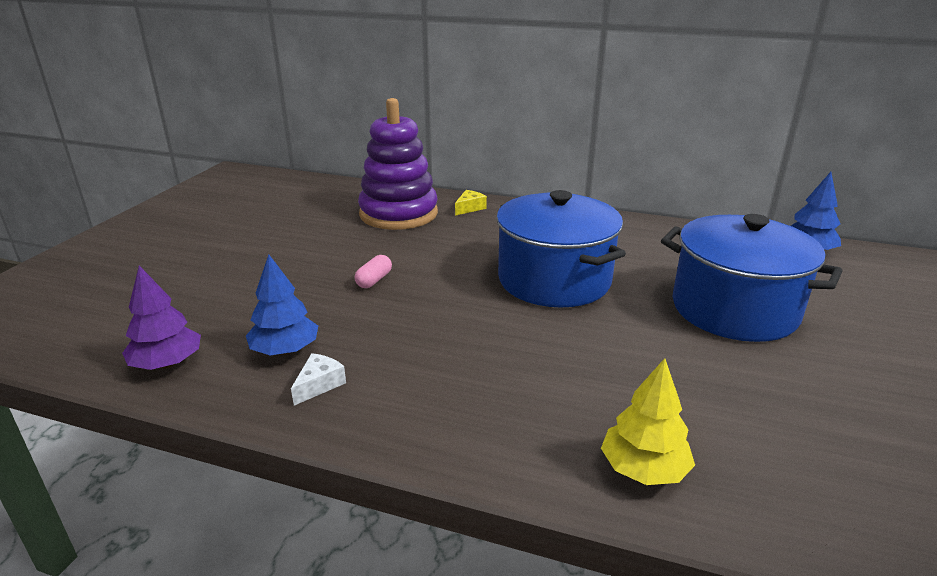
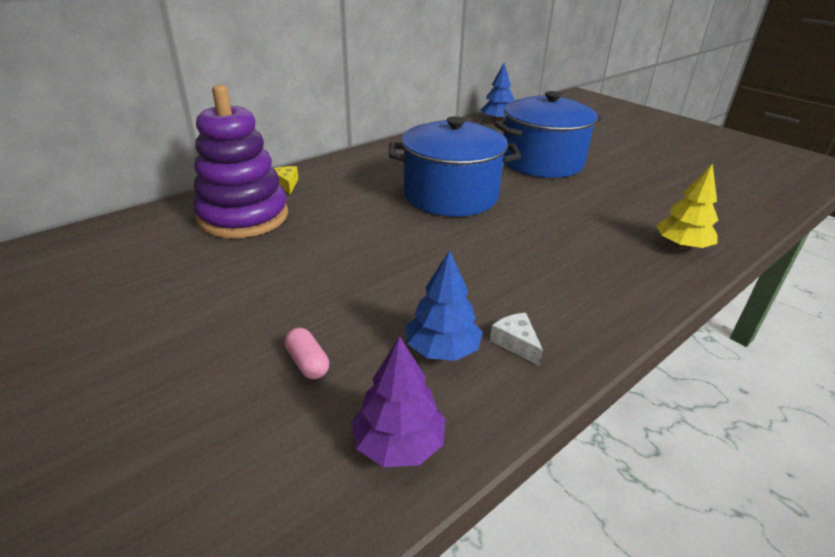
camera: 60 degrees left, 5 degrees up
pink capsule [355,255,392,288] -> pink capsule moved to [284,328,329,379]

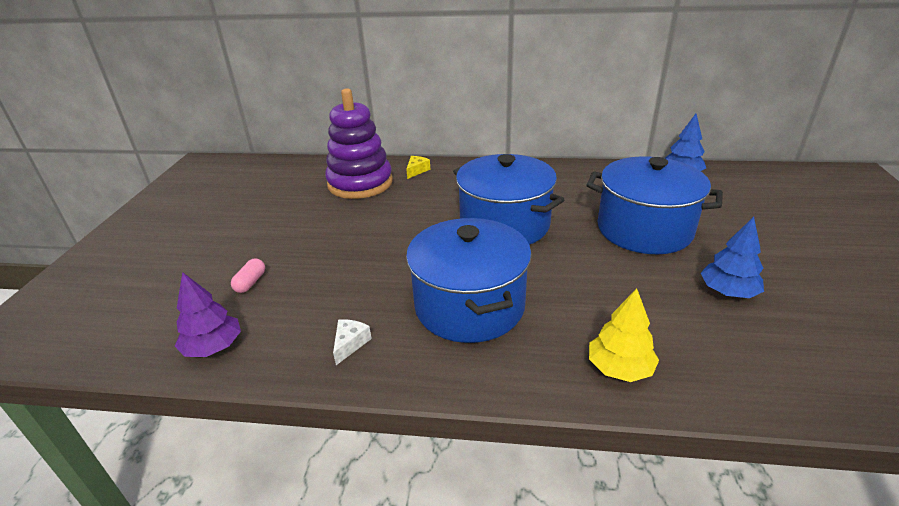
camera: 50 degrees right, 0 degrees up
blue tree [406,250,483,361] -> blue tree moved to [701,217,764,298]
none -> blue pot [406,218,532,343]

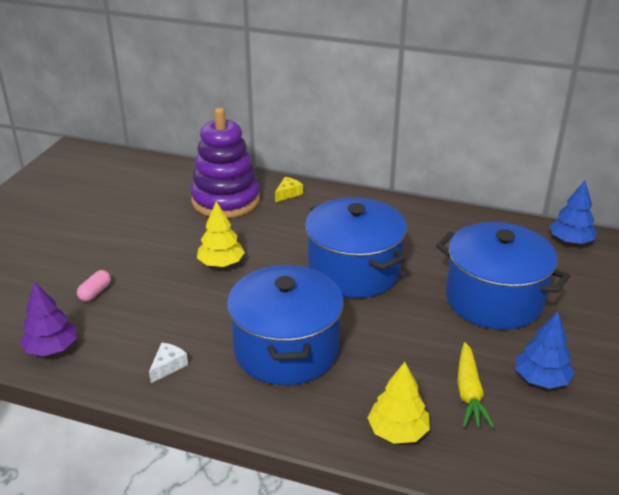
camera: 10 degrees right, 0 degrees up
none -> yellow tree [197,201,245,267]
none -> yellow carrot [457,342,495,428]

